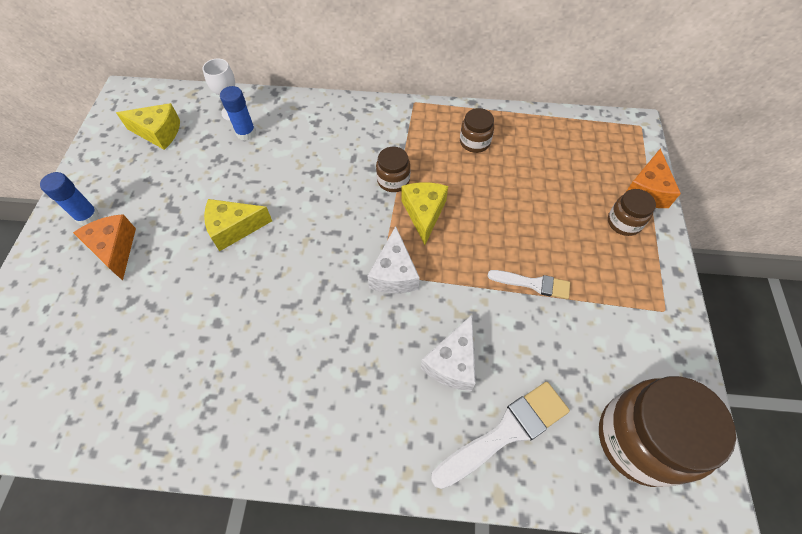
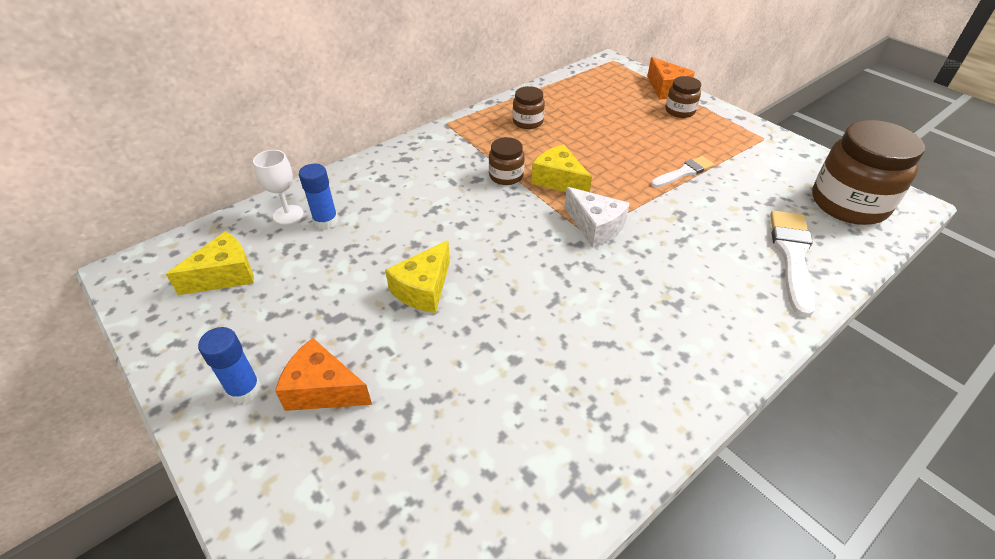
camera: 45 degrees left, 15 degrees down
white cheese [421,315,476,391] -> none

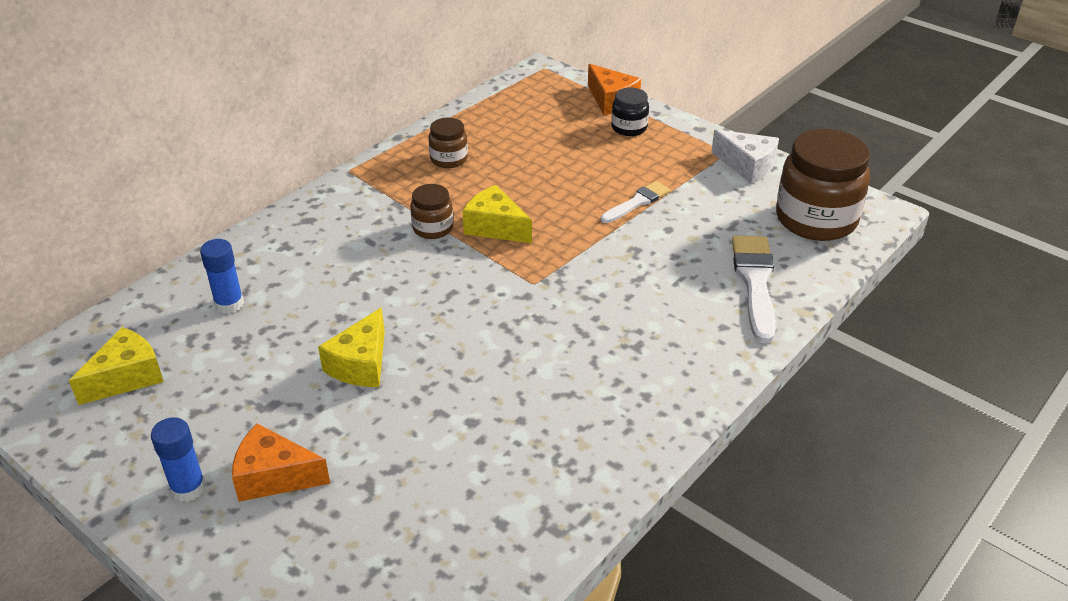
camera: 10 degrees left, 5 degrees down
white goblet [253,150,303,225] -> none
white cheese [564,187,630,248] -> white cheese moved to [711,130,779,184]
brown jar [665,76,701,118] -> black jar [611,87,649,136]

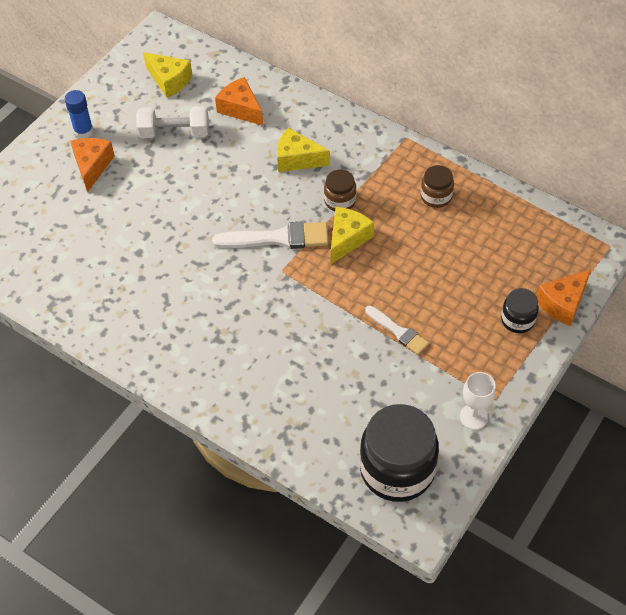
camera: 85 degrees right, 15 degrees up
blue glue stick [200,239,244,313] -> orange cheese [215,77,263,126]
yellow cheese [318,308,385,387] -> yellow cheese moved to [277,127,330,172]
white cheese [711,130,779,184] -> white goblet [460,372,496,430]
white brush [732,236,776,343] -> white brush moved to [212,222,329,249]
brown jar [776,129,870,241] -> black jar [360,404,439,502]
none -> white dumbbell [136,106,209,138]

